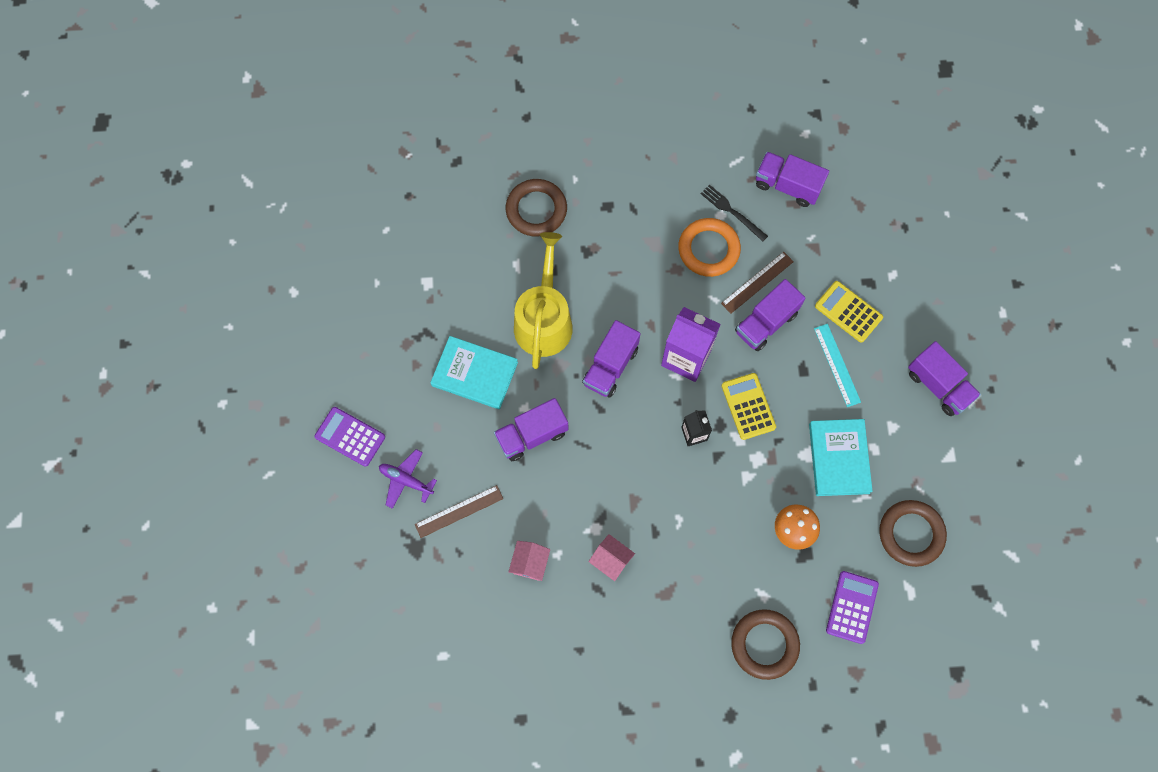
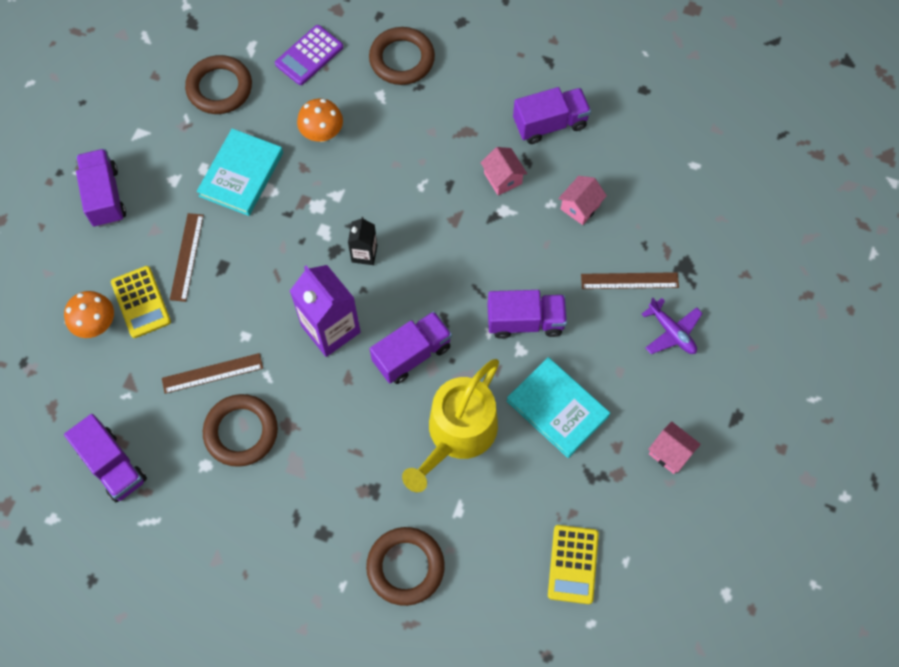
camera: 155 degrees left, 5 degrees down
purple calculator [315,407,385,467] -> none
orange ring [678,218,741,277] -> brown ring [203,394,278,467]
black fork [701,184,768,242] -> none
yellow calculator [722,373,776,440] -> yellow calculator moved to [548,525,599,604]
purple truck [735,279,805,352] -> purple truck moved to [513,87,591,144]
turquoise ruler [814,324,861,407] -> brown ruler [170,213,204,302]
none -> orange mushroom [64,291,114,338]
none -> pink house [648,421,701,474]

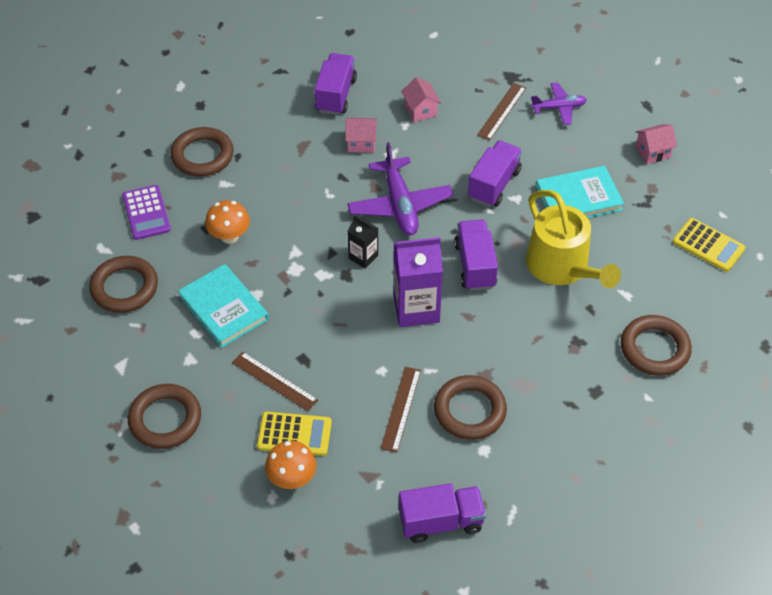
camera: 60 degrees left, 15 degrees down
purple truck [76,149,126,227] -> brown ring [128,384,201,449]
none -> purple plane [347,142,454,235]

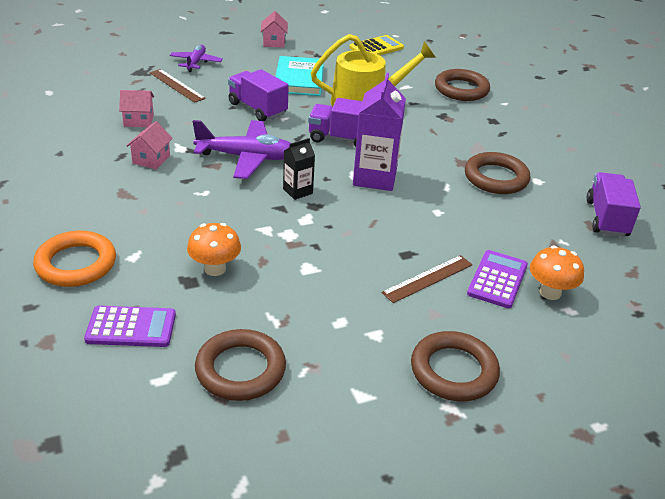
camera: 75 degrees left, 15 degrees down
brown ring [171,127,234,177] -> orange ring [33,231,116,287]
turquoise book [178,264,269,348] -> none
yellow calculator [257,412,332,456] -> purple calculator [467,250,528,308]
purple truck [314,53,357,115] -> none
brown ruler [380,367,421,453] -> none

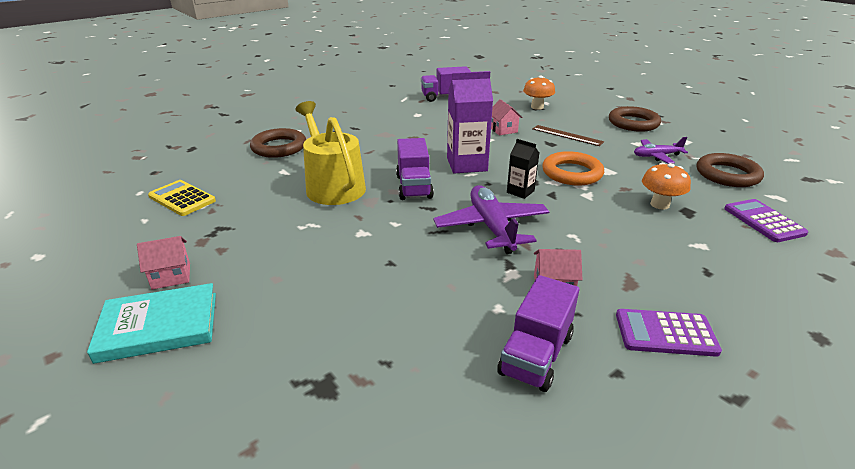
camera: 105 degrees left, 5 degrees down
orange ring [33,231,116,287] -> orange ring moved to [542,151,604,185]
pink house [119,90,154,127] -> pink house moved to [491,99,523,135]
brown ruler [150,69,206,103] -> none
purple plane [170,45,223,72] -> purple plane moved to [634,137,688,164]
purple truck [228,69,289,121] -> purple truck moved to [497,275,579,392]
turquoise book [275,56,324,96] -> turquoise book moved to [87,283,216,364]
brown ring [465,152,531,194] -> none
purple calculator [467,250,528,308] -> purple calculator moved to [616,309,722,357]

